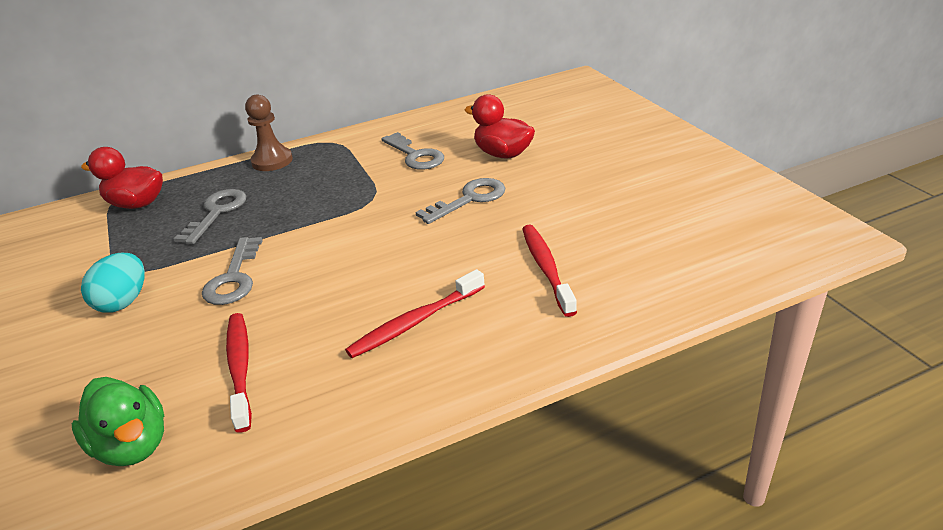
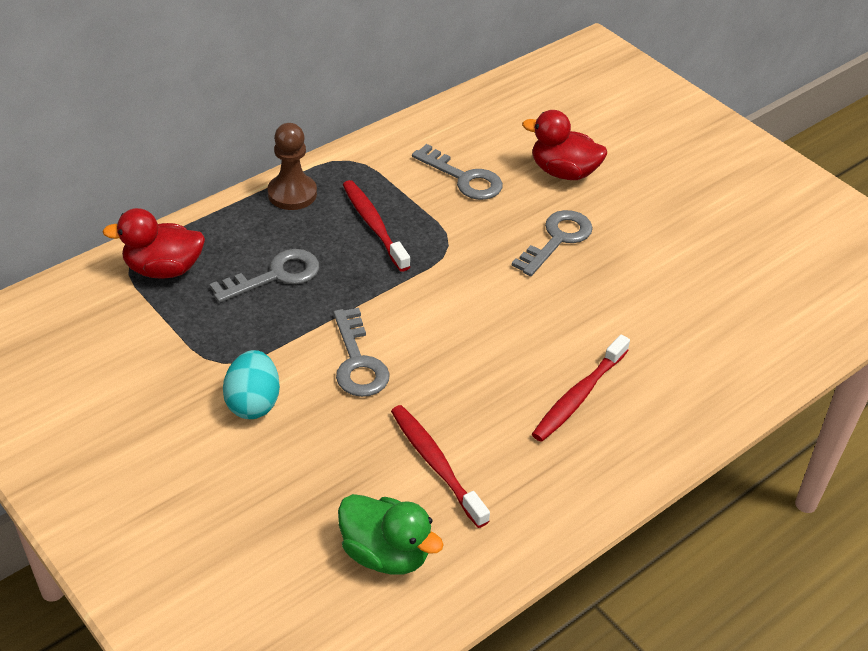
camera: 20 degrees left, 10 degrees up
grey key [174,189,246,244] -> grey key turned 60 degrees clockwise [209,249,319,303]
red toothbrush [522,225,577,317] -> red toothbrush moved to [343,180,410,272]

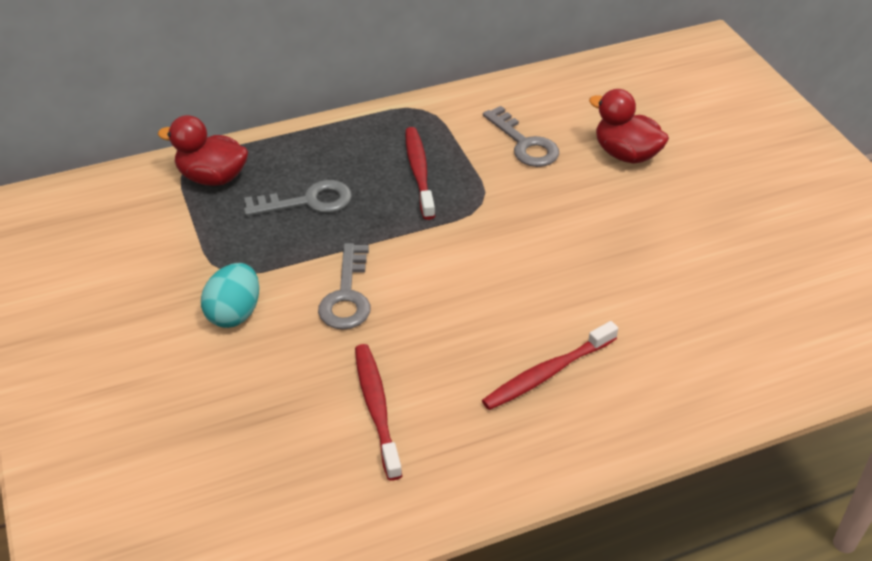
camera: 20 degrees right, 0 degrees up
brown pawn [267,123,317,210] -> none
green duck [338,494,444,575] -> none
grey key [511,210,593,276] -> none

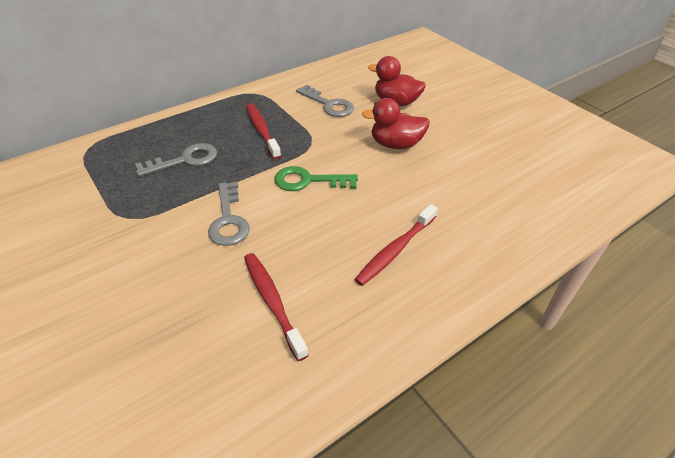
camera: 15 degrees left, 0 degrees up
red duck [158,115,248,186] -> red duck moved to [362,98,430,149]
turquoise egg [201,263,259,328] -> none
none -> green key [274,166,358,191]

